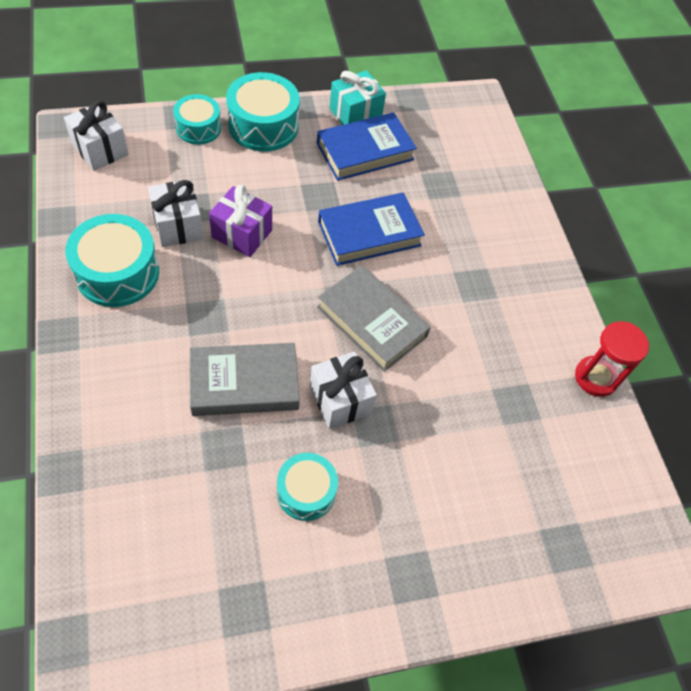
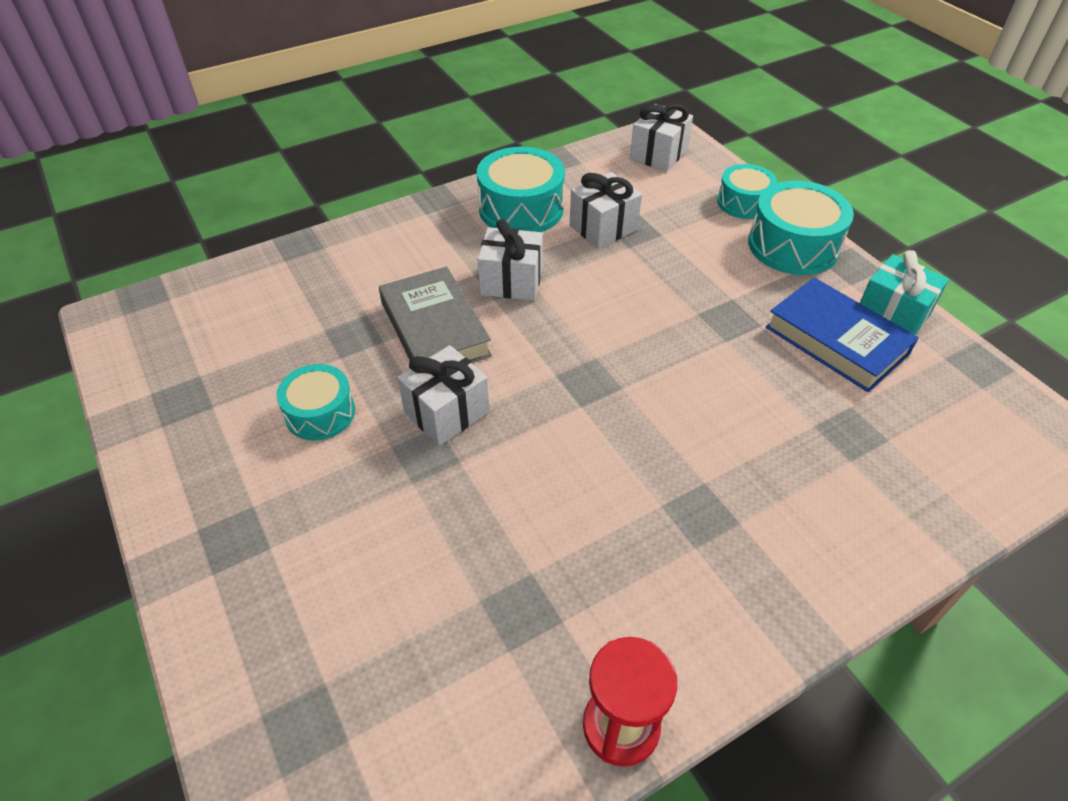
camera: 80 degrees right, 10 degrees down
purple gift [209,185,272,257] -> none
grey book [317,265,431,372] -> none
blue book [318,193,425,266] -> none
none -> white gift [478,219,543,301]

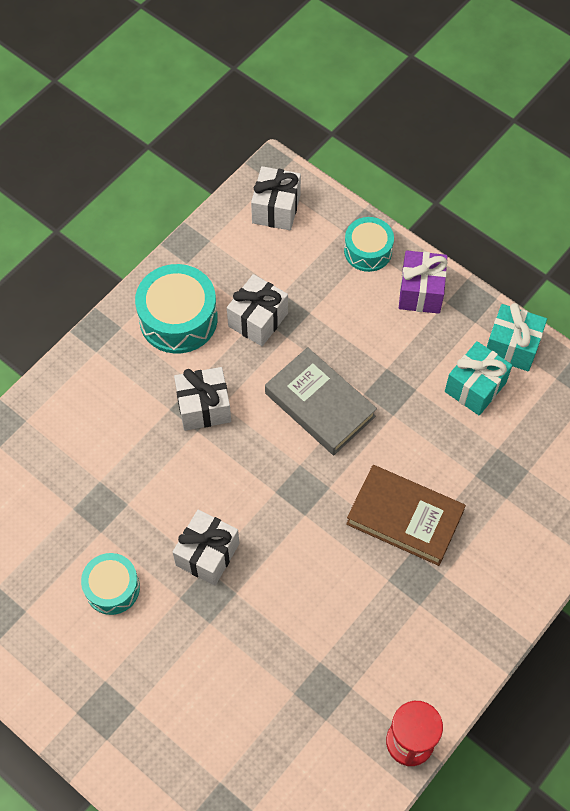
camera: 20 degrees left, 15 degrees up
grey book [379,266,492,363] -> grey book moved to [265,347,377,455]
turquoise drum [748,181,854,275] -> purple gift [399,250,448,314]
blue book [765,277,919,392] -> turquoise gift [445,341,512,416]
none -> brown book [346,465,466,566]

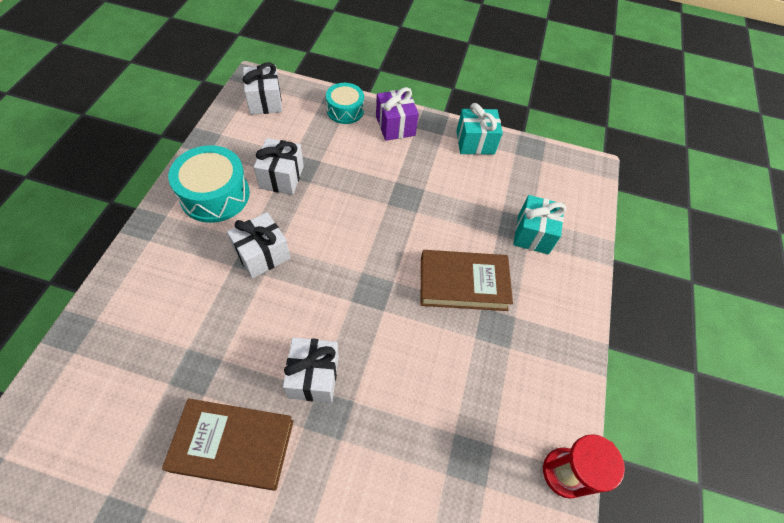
camera: 30 degrees left, 5 degrees down
turquoise drum [81,553,140,615] -> brown book [162,398,294,491]
grey book [265,347,377,455] -> none
turquoise gift [445,341,512,416] -> turquoise gift moved to [513,195,566,254]

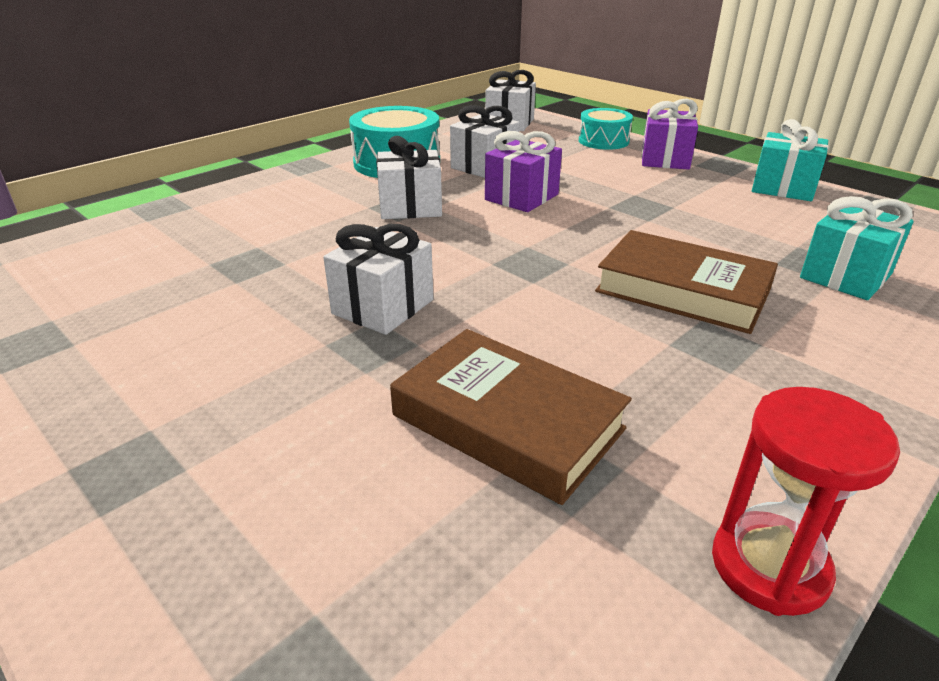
camera: 35 degrees right, 25 degrees down
brown book [162,398,294,491] -> brown book moved to [390,329,632,505]
none -> purple gift [485,131,562,212]

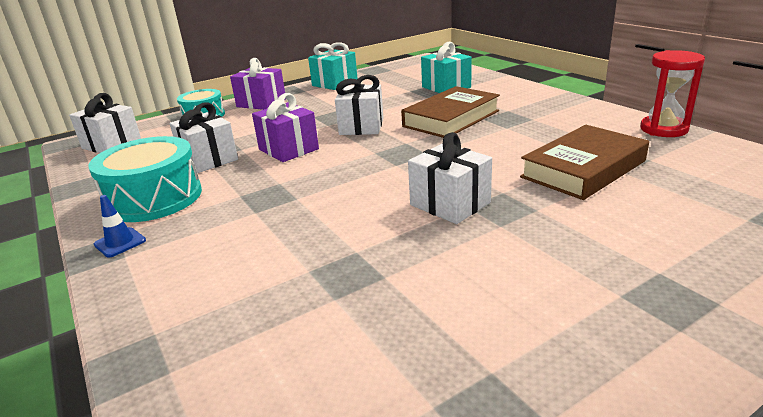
camera: 75 degrees left, 5 degrees down
white gift [376,136,442,219] -> white gift moved to [335,75,383,135]
none -> blue traffic cone [94,195,146,258]

